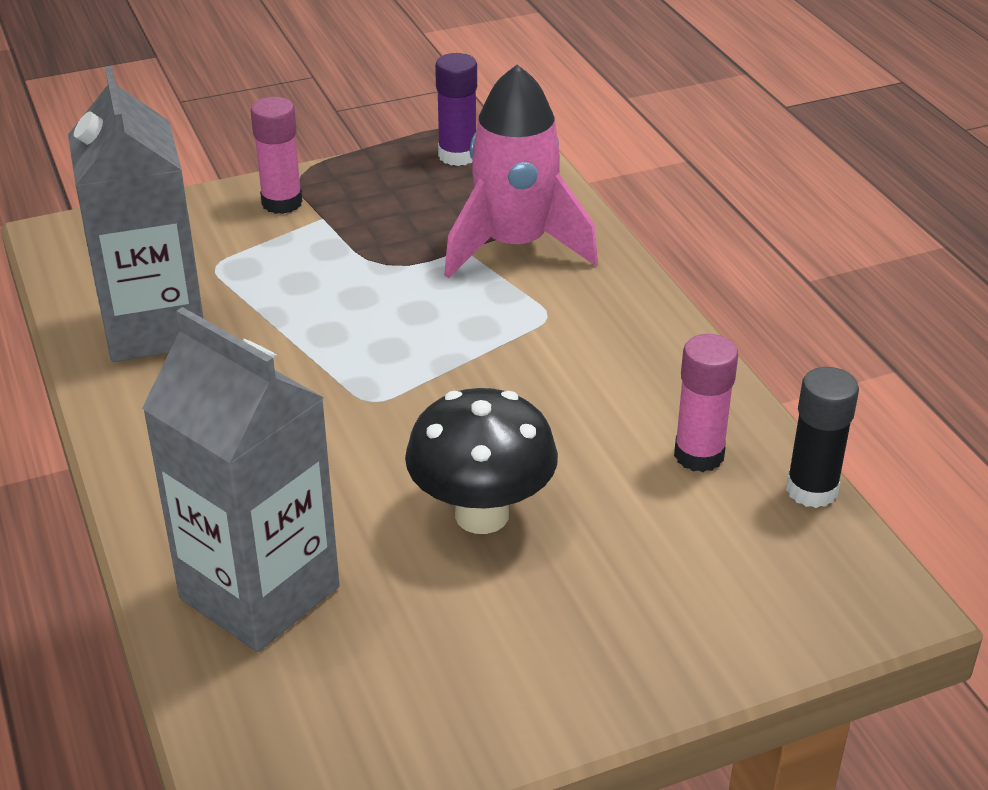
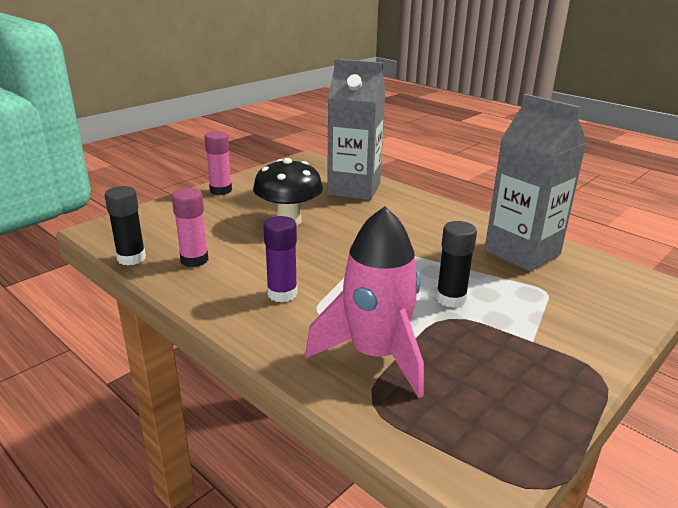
camera: 155 degrees right, 10 degrees down
pink glue stick [250,97,302,214] -> pink glue stick moved to [204,131,232,195]
purple glue stick [435,53,477,166] -> purple glue stick moved to [263,216,297,302]
none -> black glue stick [436,221,477,308]

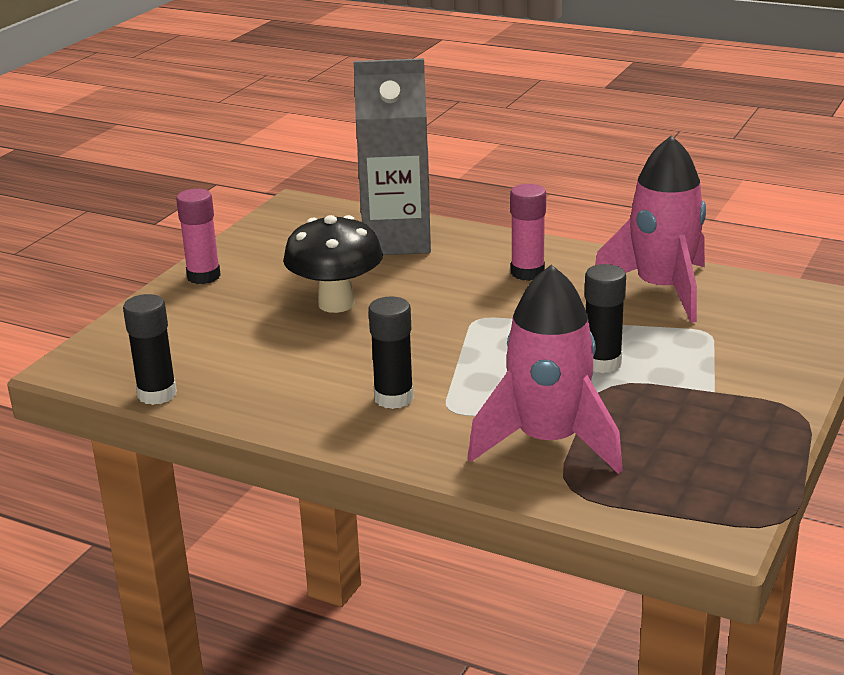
camera: 15 degrees left, 0 degrees up
pink glue stick [172,188,208,267] -> pink glue stick moved to [510,184,546,281]
purple glue stick [263,216,297,302] -> black glue stick [368,296,414,409]
grey carton [484,94,587,272] -> pink rocket [595,135,706,323]

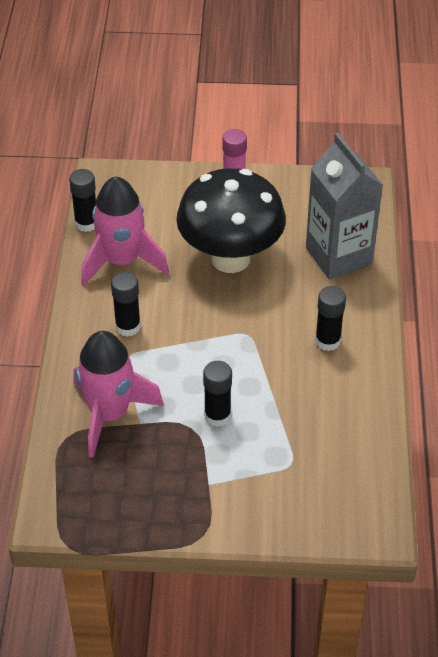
camera: 65 degrees right, 20 degrees up
black mushroom [283,215,383,313] -> black mushroom [176,168,286,273], size x1.56
pink glue stick [510,184,546,281] -> black glue stick [315,286,346,351]
pink rocket [595,135,706,323] -> pink rocket moved to [81,176,169,286]

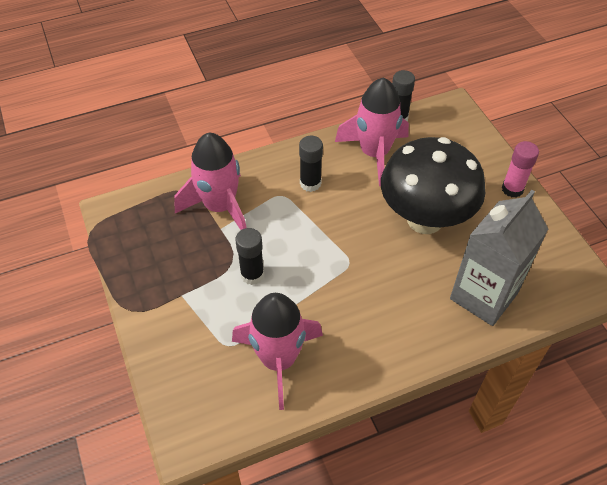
camera: 65 degrees right, 5 degrees up
black glue stick [315,286,346,351] -> none
none -> pink rocket [232,293,323,410]

